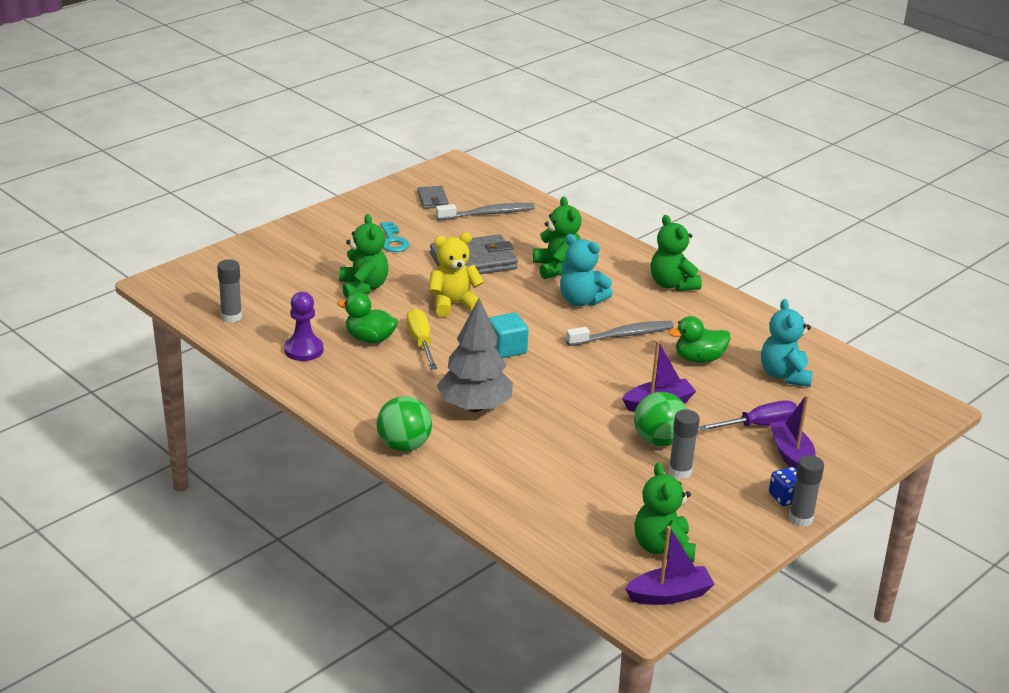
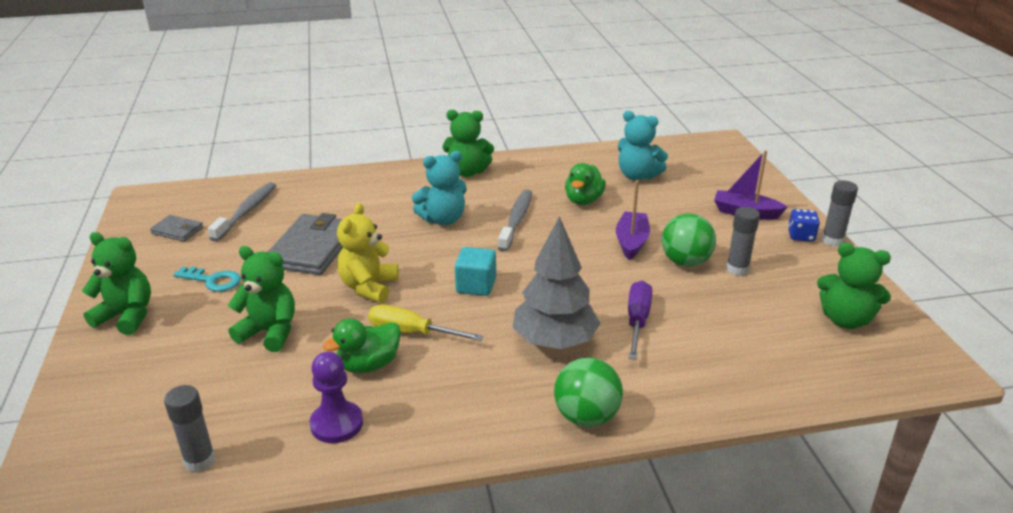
camera: 55 degrees left, 0 degrees up
green teddy bear [533,196,582,279] -> green teddy bear moved to [82,232,151,335]
purple boat [625,526,714,605] -> none
purple screwdriver [699,400,797,431] -> purple screwdriver moved to [628,280,652,360]

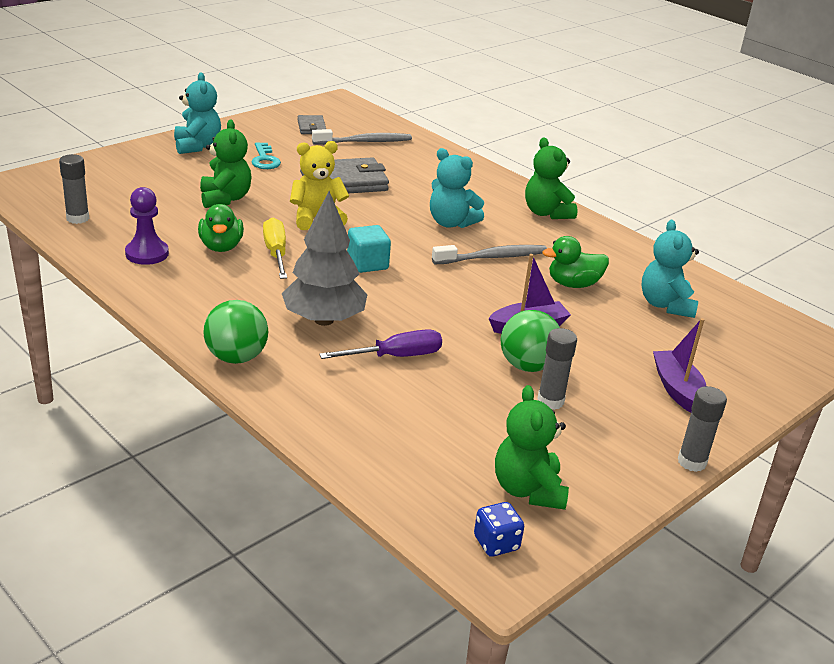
camera: 55 degrees right, 0 degrees up
green teddy bear [82,232,151,335] -> turquoise teddy bear [174,73,221,154]
green duck [323,318,401,373] -> green duck turned 120 degrees counterclockwise [198,204,244,252]
blue dice [788,209,820,242] -> blue dice moved to [474,502,524,557]

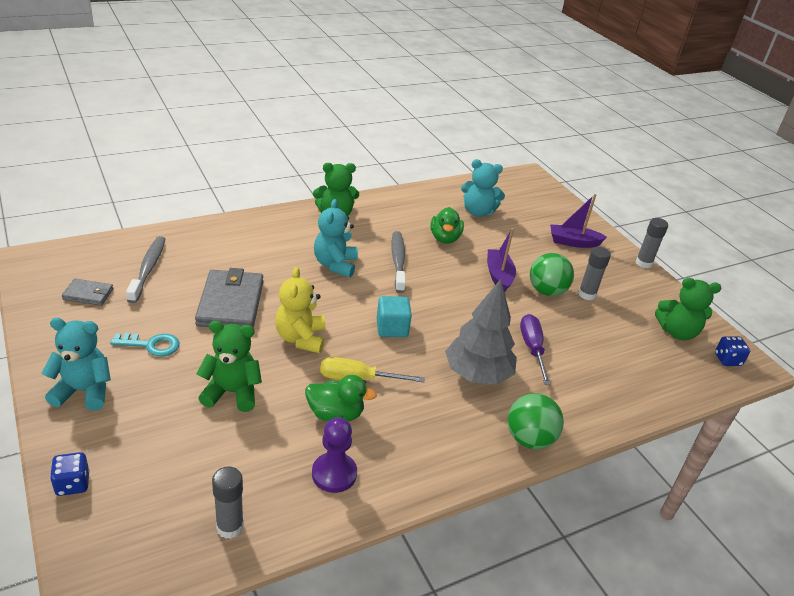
camera: 75 degrees left, 5 degrees up
turquoise teddy bear [430,148,484,228] -> turquoise teddy bear turned 135 degrees clockwise [314,199,358,277]
none -> blue dice [50,452,90,496]

